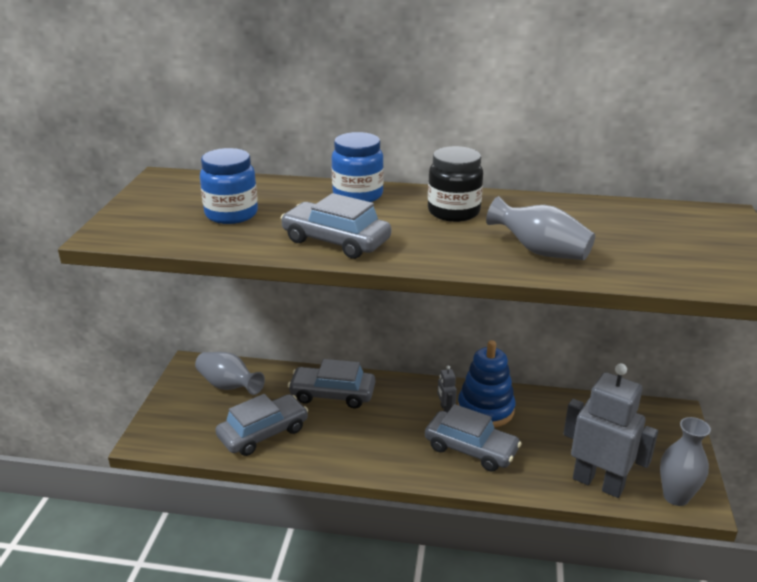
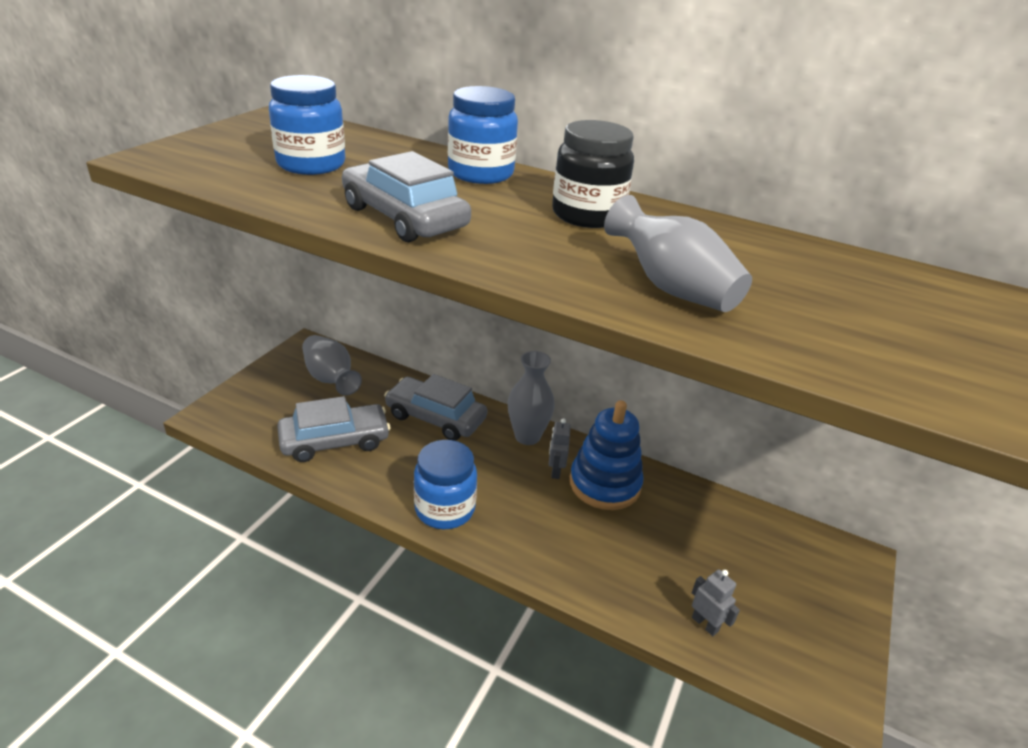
camera: 15 degrees right, 5 degrees up
grey car [425,404,522,472] -> none
grey robot [563,363,658,498] -> grey robot [692,569,740,636], size x0.42
grey vase [660,417,711,506] -> grey vase moved to [508,351,555,445]
none -> blue jar [414,440,477,529]

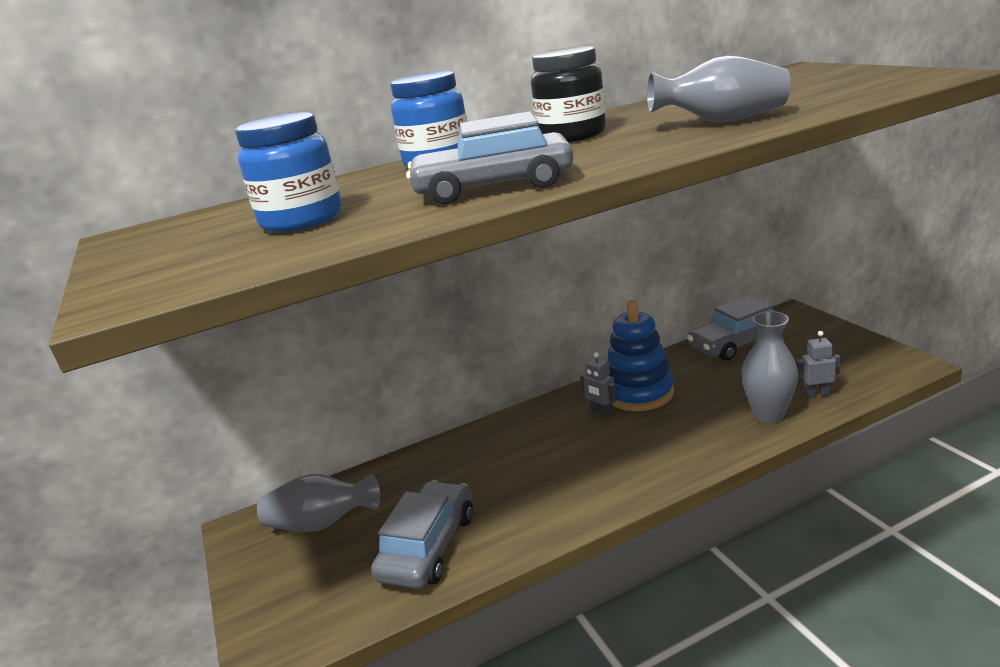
camera: 45 degrees left, 10 degrees down
grey car [384,374,487,441] -> grey car moved to [687,295,786,361]
blue jar [414,440,477,529] -> none
grey vase [508,351,555,445] -> grey vase moved to [741,311,798,423]

